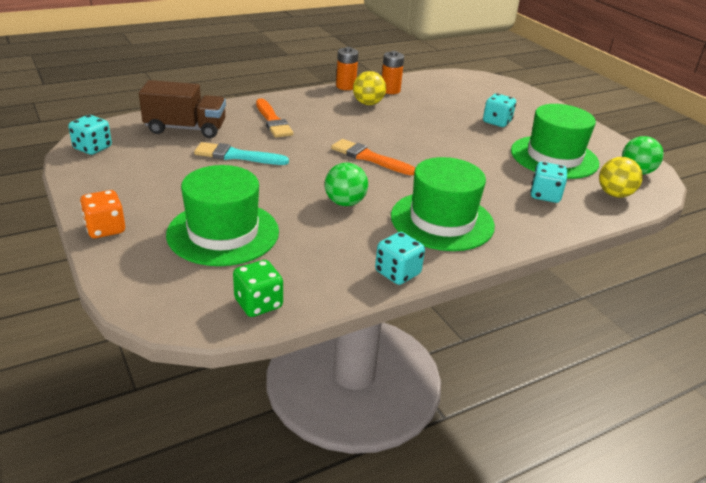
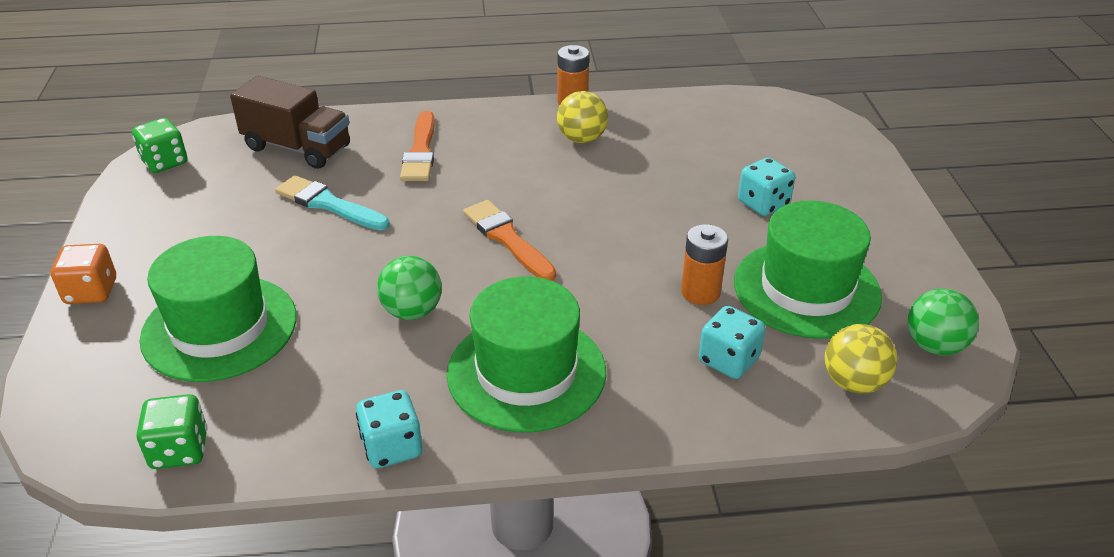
camera: 25 degrees right, 5 degrees up
turquoise dice [68,115,112,155] -> green dice [132,118,187,173]
orange battery [382,51,404,94] -> orange battery moved to [681,224,728,305]

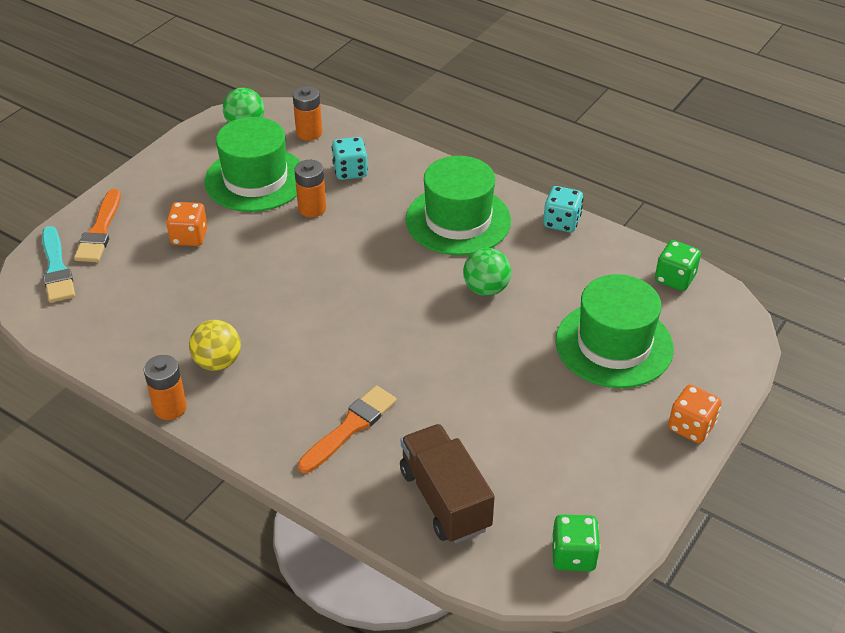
camera: 140 degrees left, 5 degrees up
turquoise brush [275,175,390,231] -> turquoise brush moved to [42,226,75,303]
orange brush [463,200,556,281] -> orange brush moved to [74,189,121,262]
turquoise dice [738,157,795,216] -> orange dice [166,202,207,246]
yellow ball [825,324,897,394] -> orange battery [293,86,322,141]

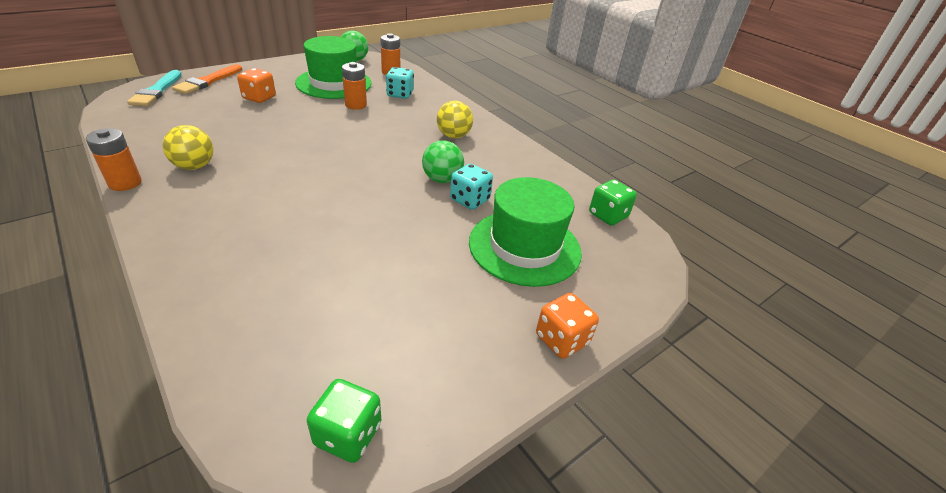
camera: 15 degrees right, 5 degrees down
orange brush [298,386,397,473] -> none
brown truck [400,424,495,543] -> none
green hat [406,156,511,255] -> yellow ball [437,101,473,138]
turquoise dice [543,186,583,232] -> turquoise dice moved to [450,164,493,210]

